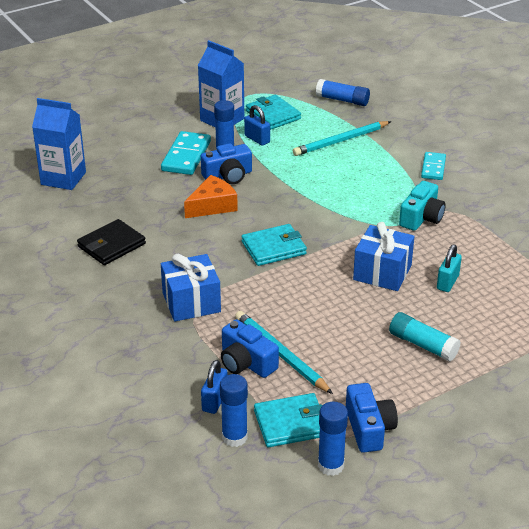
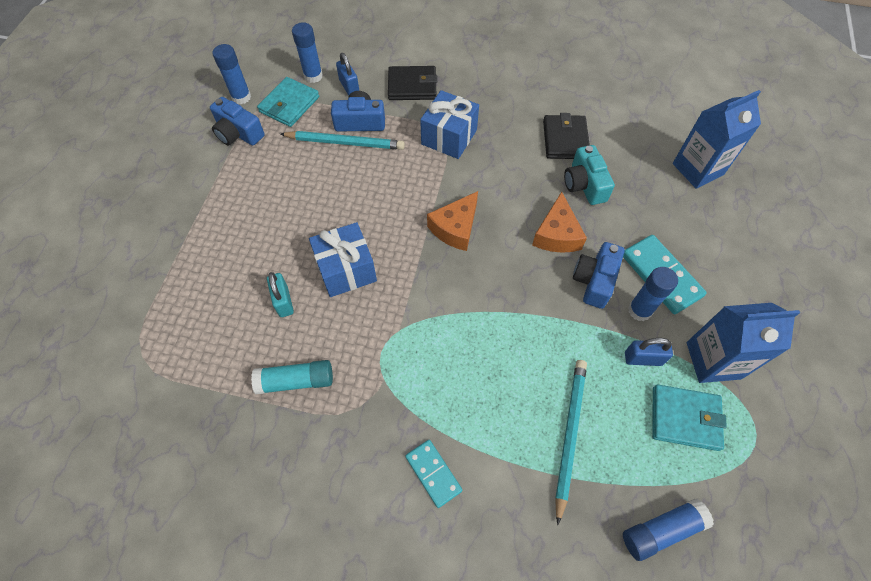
camera: 135 degrees right, 25 degrees up
turquoise wallet [242,224,307,266] -> orange cheese [427,191,478,251]
turquoise glue stick [389,312,461,362] -> turquoise glue stick moved to [251,360,333,394]
turquoise camera [399,181,446,231] -> turquoise camera moved to [564,145,615,205]
none -> black wallet [388,66,438,100]

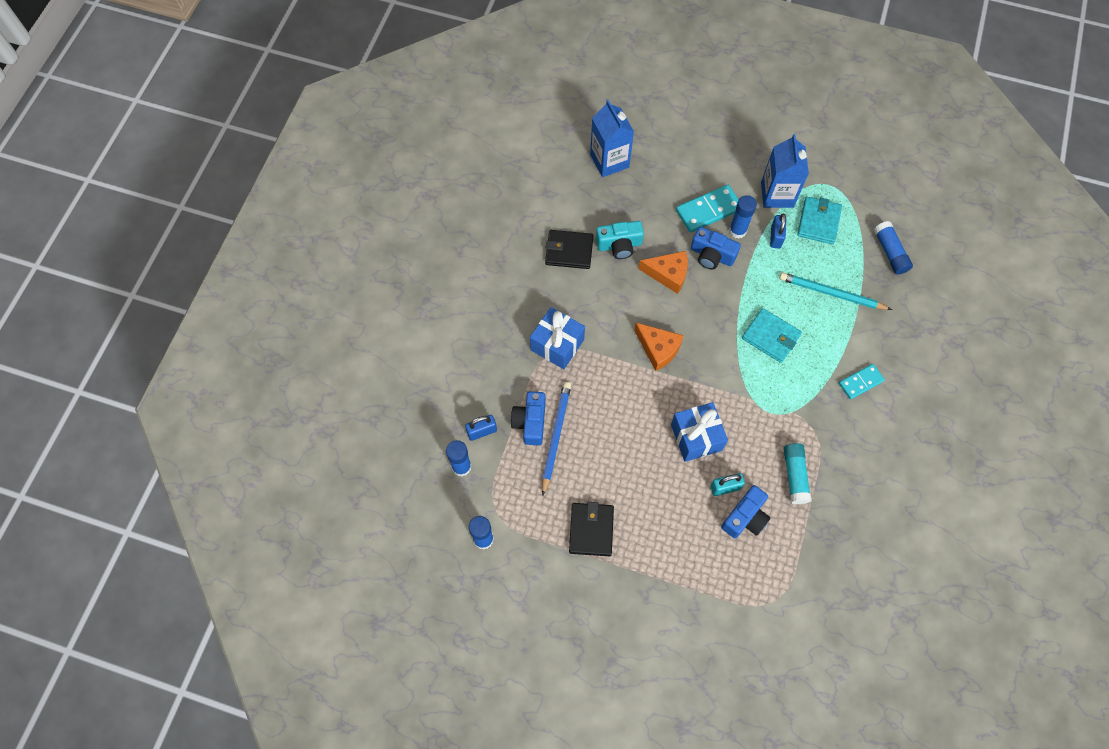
camera: 85 degrees left, 5 degrees up
blue camera [210,97,265,146] -> blue camera moved to [721,485,770,538]
turquoise wallet [257,77,319,127] -> turquoise wallet moved to [742,308,802,363]
turquoise pencil [280,131,405,150] -> blue pencil [542,382,571,496]
black wallet [388,66,438,100] -> black wallet moved to [569,502,614,556]

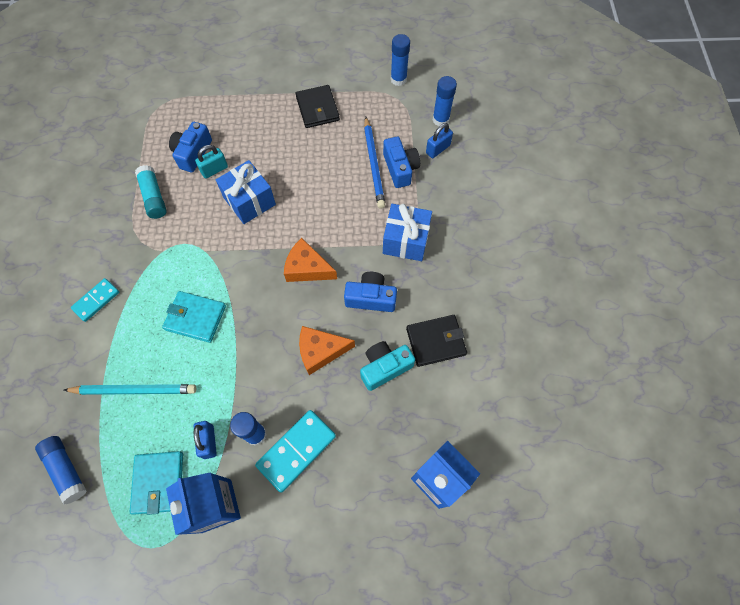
camera: 160 degrees right, 0 degrees up
blue camera [691,227,741,269] -> blue camera moved to [344,272,397,312]

